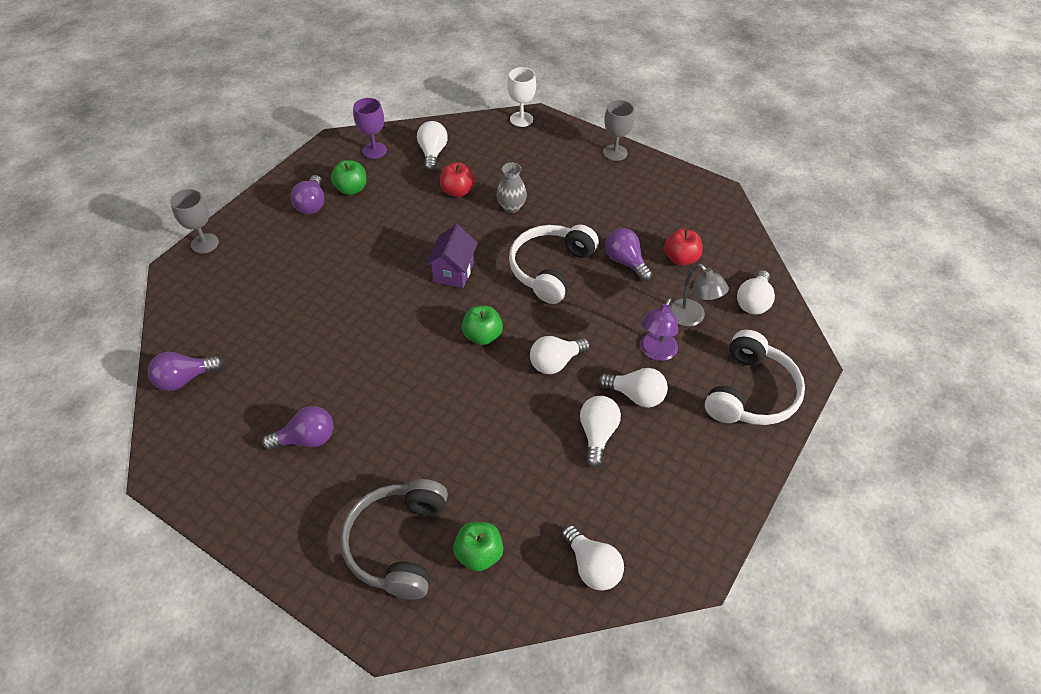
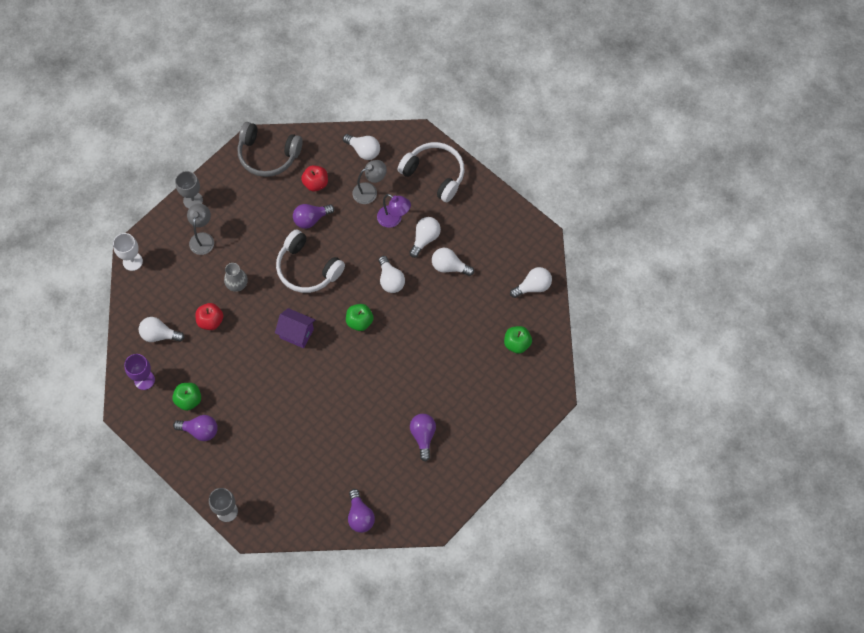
camera: 80 degrees left, 15 degrees up
grey headphones [340,479,448,599] -> grey headphones moved to [238,122,303,177]
none -> grey lamp [187,203,214,255]

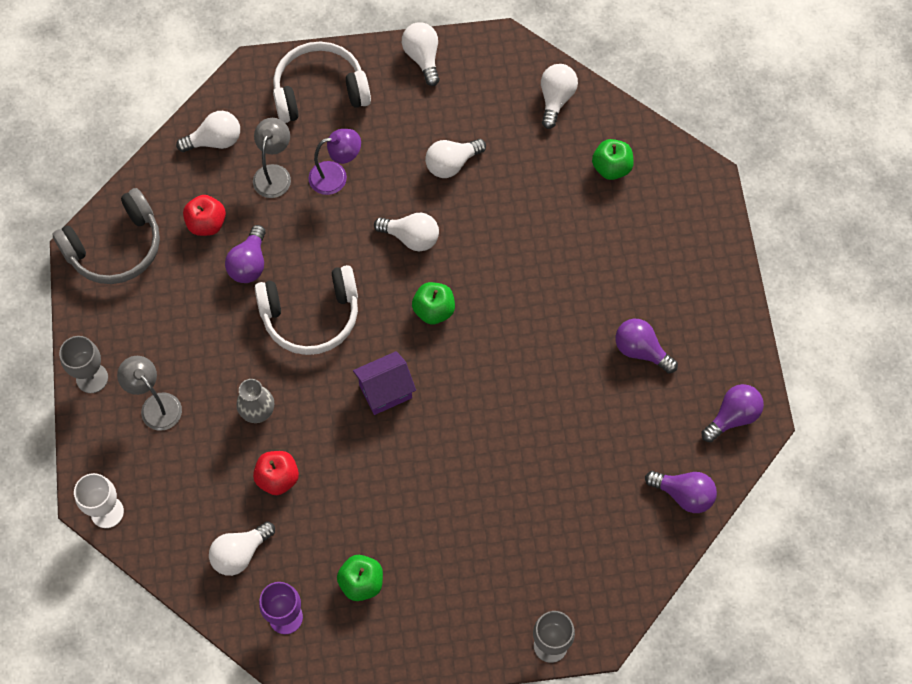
camera: 50 degrees left, 0 degrees up
purple light bulb [173,415,218,441] -> purple light bulb moved to [702,384,764,442]
white light bulb [409,217,441,258] -> white light bulb moved to [402,22,440,86]

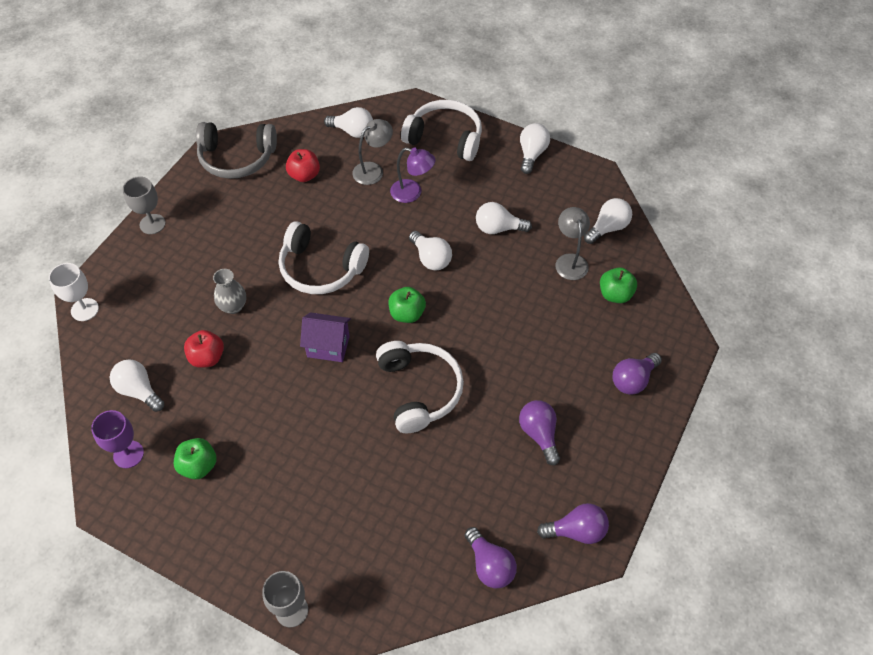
camera: 35 degrees right, 10 degrees down
grey lamp [117,356,182,431] -> grey lamp moved to [555,207,590,280]
white light bulb [209,521,275,576] -> white light bulb turned 45 degrees clockwise [110,359,164,412]
purple light bulb [225,225,266,283] -> purple light bulb moved to [612,353,662,395]
none -> white headphones [376,341,464,434]

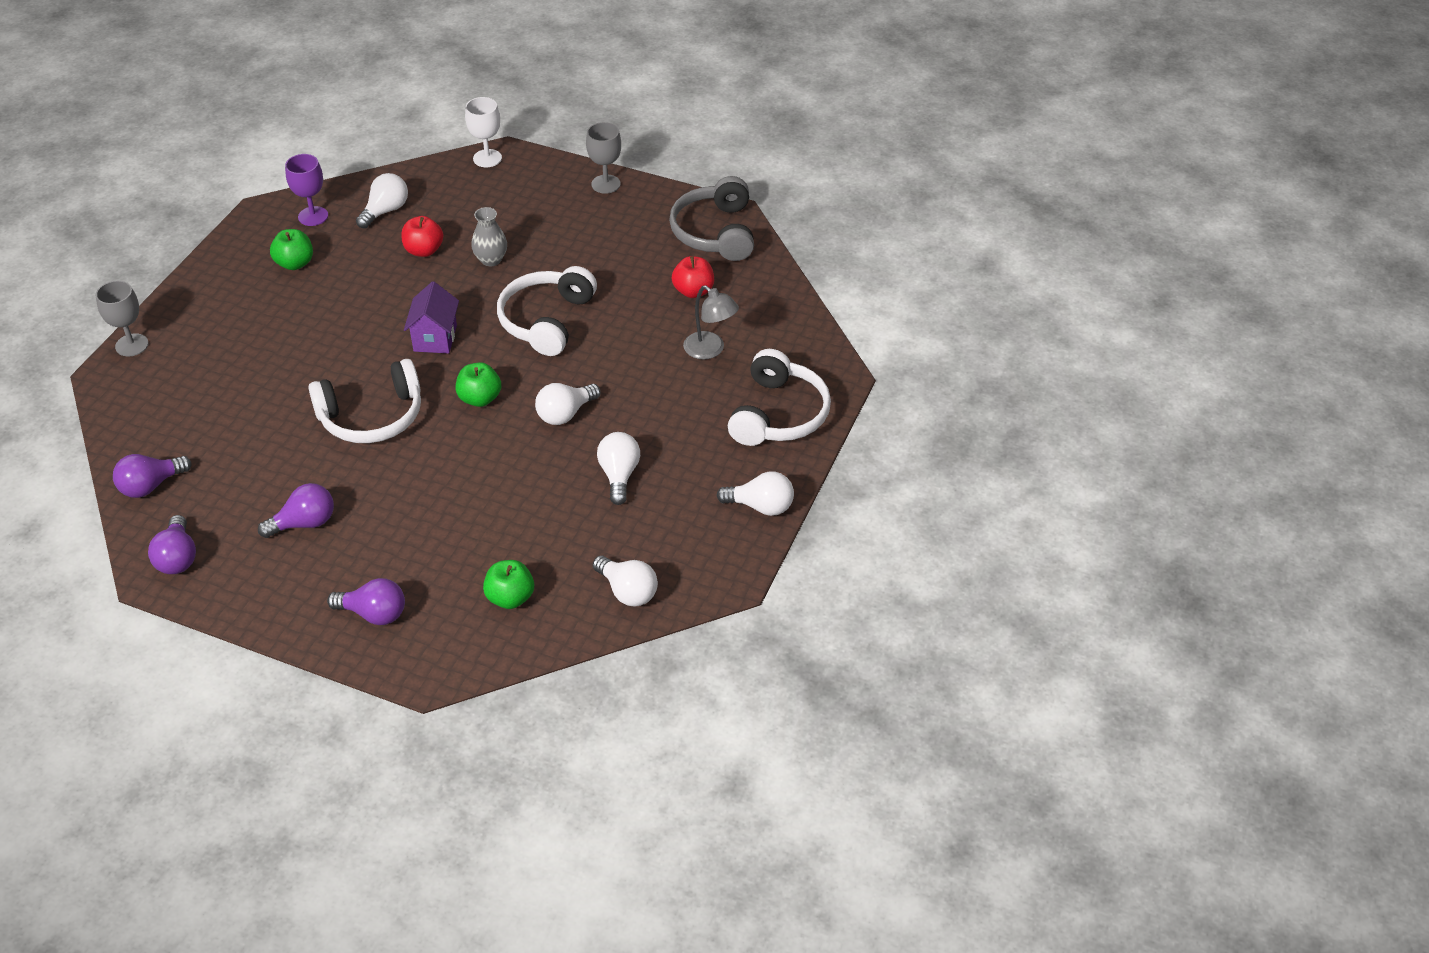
camera: 85 degrees right, 10 degrees down
white light bulb [324,107,373,138] -> none
purple lamp [390,147,436,203] -> none
grey lamp [555,207,590,280] -> none
purple light bulb [612,353,662,395] -> purple light bulb turned 150 degrees clockwise [327,578,405,625]

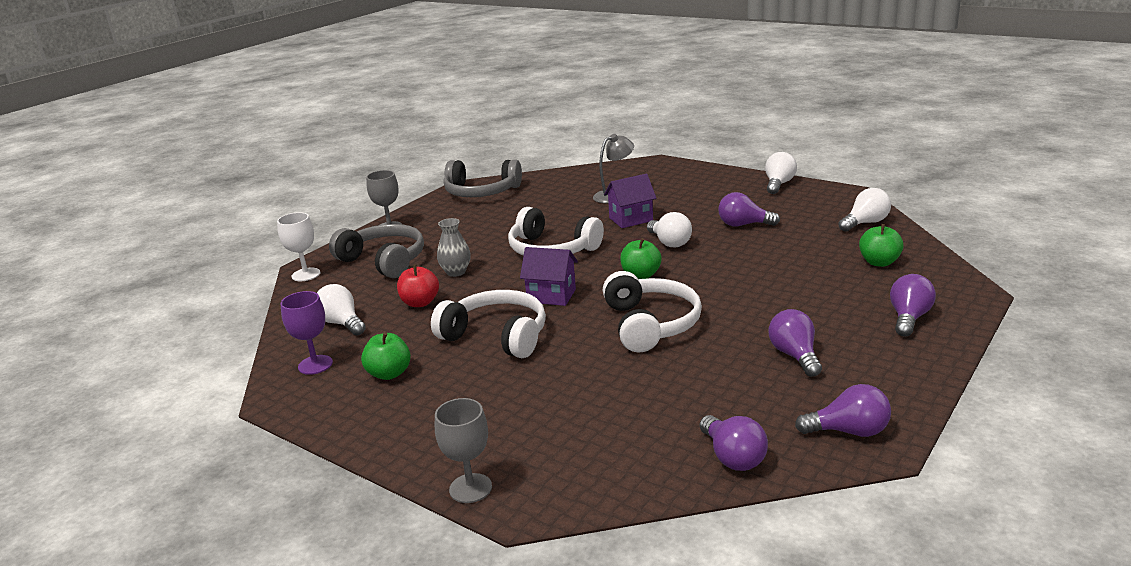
camera: 75 degrees left, 20 degrees down
white light bulb [597,432,640,505] -> purple light bulb [718,192,780,227]
red apple [672,256,714,298] -> none
white headphones [728,349,831,446] -> white headphones moved to [431,290,546,358]
none -> grey headphones [329,224,424,278]
none -> purple house [604,174,656,228]

